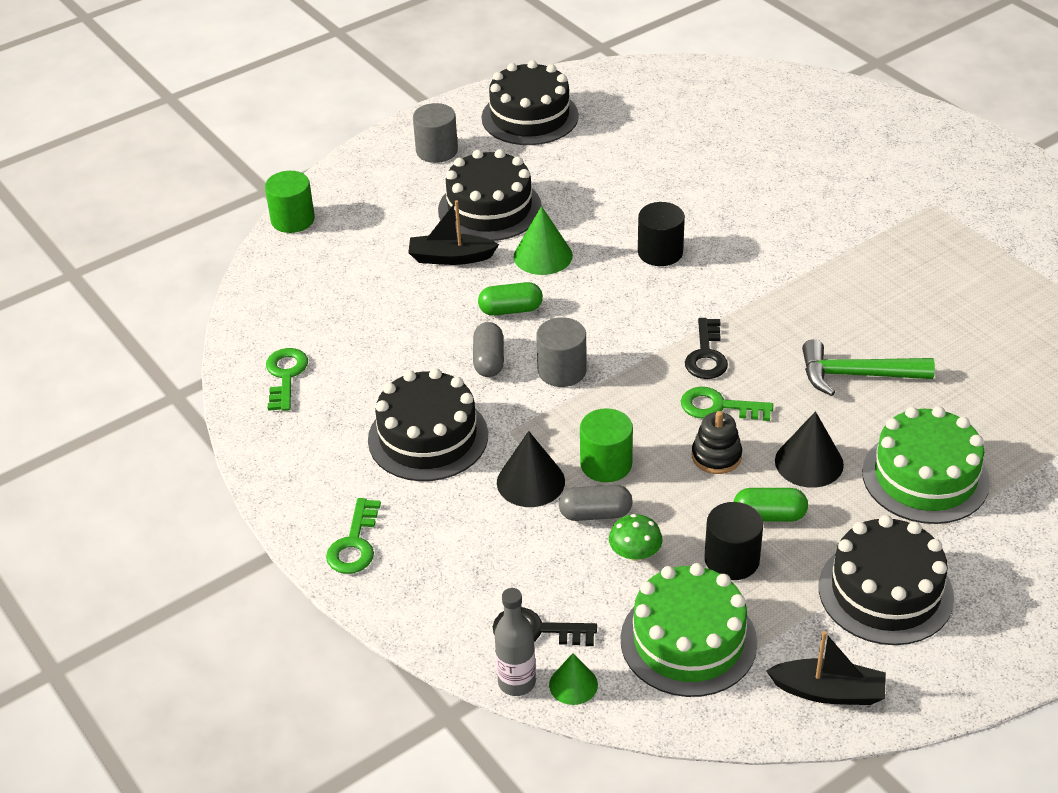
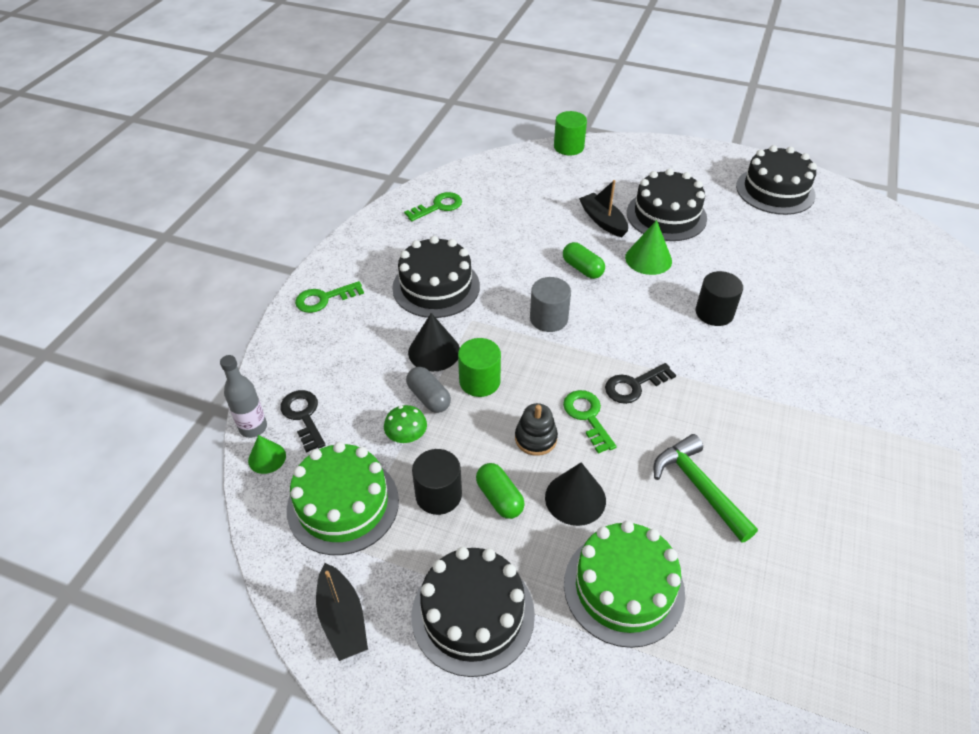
camera: 55 degrees right, 5 degrees up
grey cylinder [413,103,458,163] -> none
grey capsule [473,322,504,377] -> none

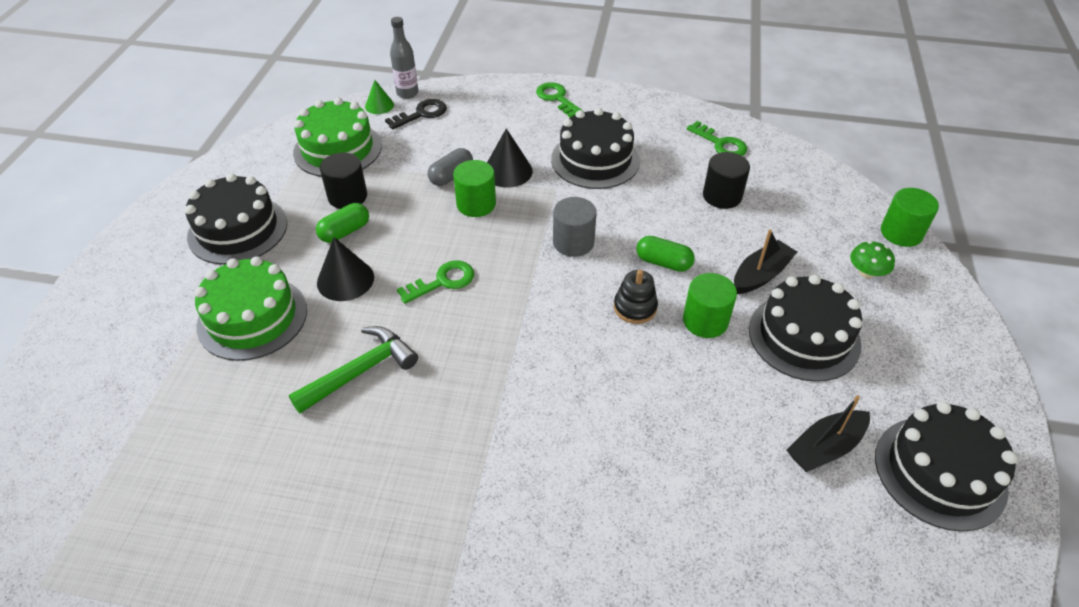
camera: 80 degrees right, 0 degrees up
black boat [316,563,368,661] -> black boat moved to [787,395,870,472]
green mushroom [384,405,427,443] -> green mushroom moved to [850,241,895,279]
black stacking toy [515,403,558,456] -> black stacking toy moved to [614,270,658,324]
green capsule [563,242,605,279] -> green capsule turned 75 degrees clockwise [636,236,695,272]
black key [605,363,676,404] -> none
green cone [625,220,672,275] -> green cylinder [683,273,737,338]
black cylinder [696,271,743,326] -> black cylinder moved to [703,152,750,209]

